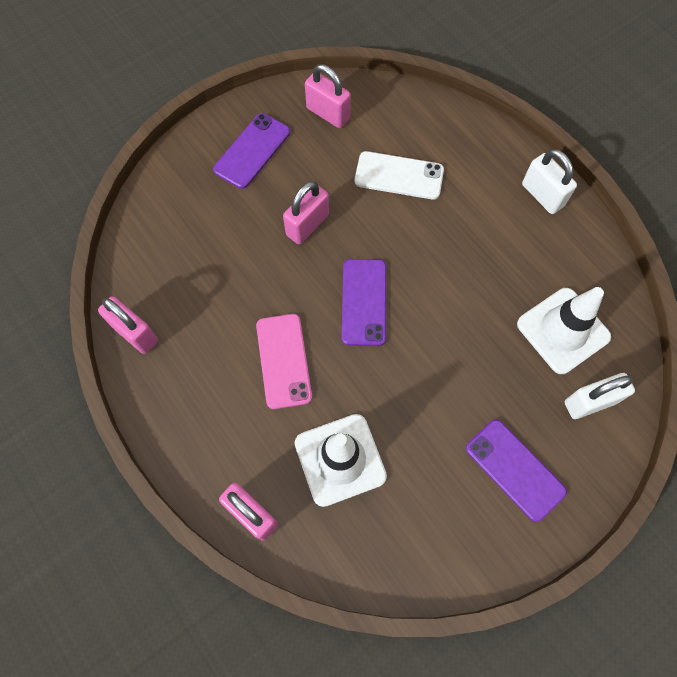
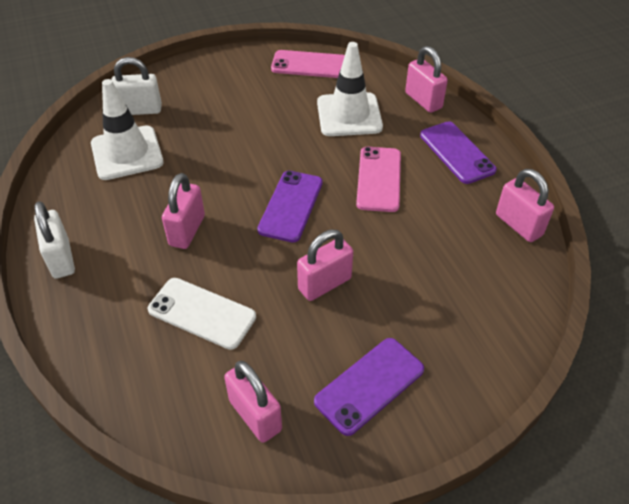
camera: 165 degrees left, 20 degrees down
purple phone [466,420,567,522] -> purple phone moved to [420,121,497,184]
none -> pink padlock [162,173,205,249]
none -> pink phone [271,50,345,78]

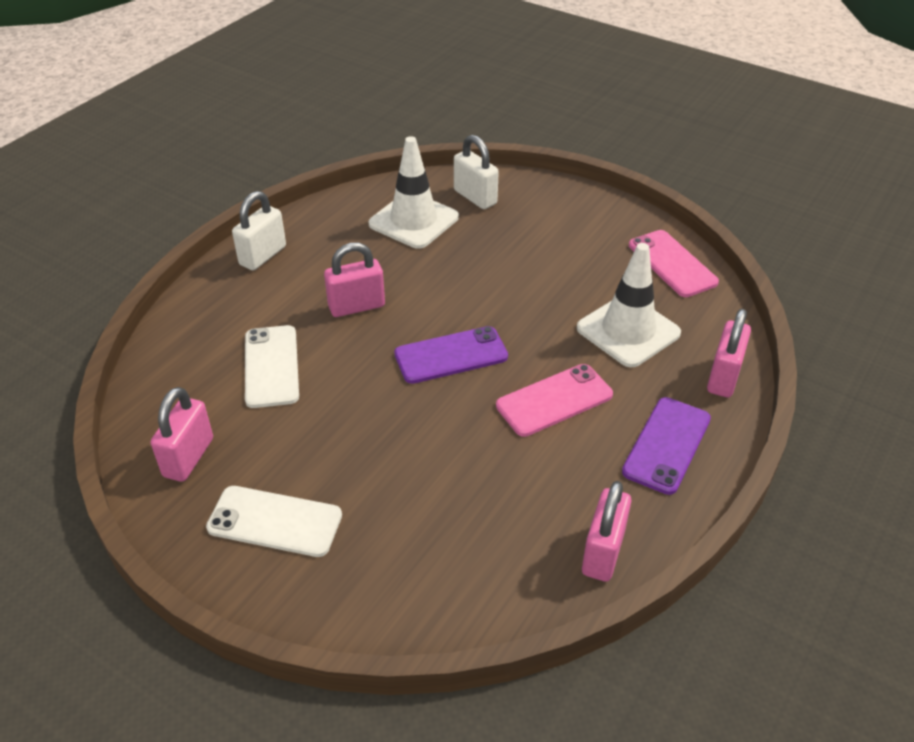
camera: 55 degrees right, 5 degrees down
pink padlock [297,230,353,301] -> none
purple phone [314,338,424,436] -> white phone [206,486,342,557]

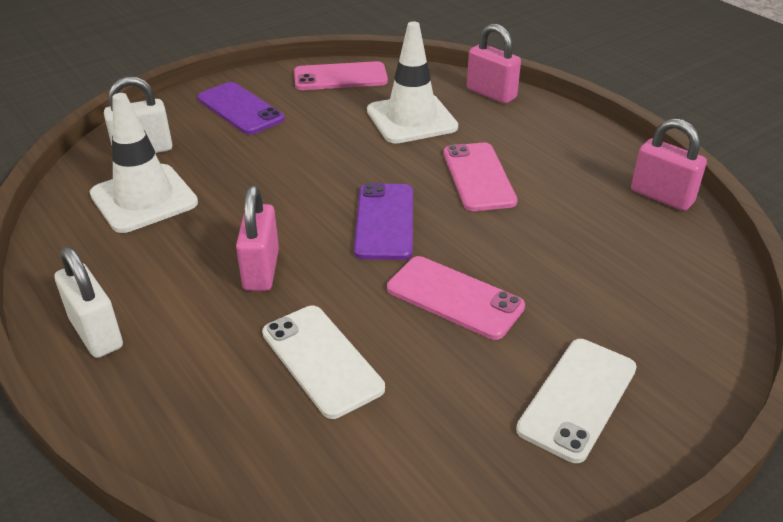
camera: 70 degrees left, 5 degrees down
pink padlock [151,387,213,482] -> none
white phone [245,325,299,408] -> white phone turned 45 degrees clockwise [262,306,385,419]
purple phone [622,397,711,495] -> purple phone moved to [197,82,285,135]
none -> pink phone [387,256,525,340]

